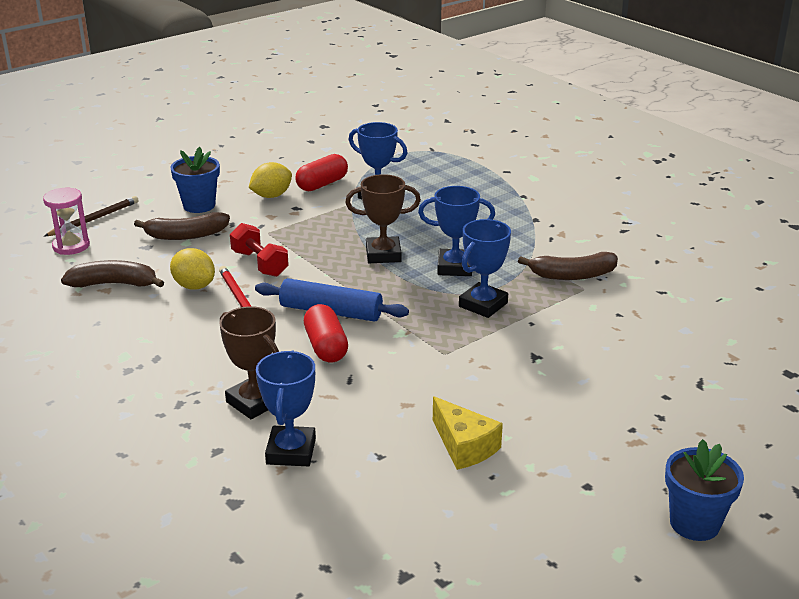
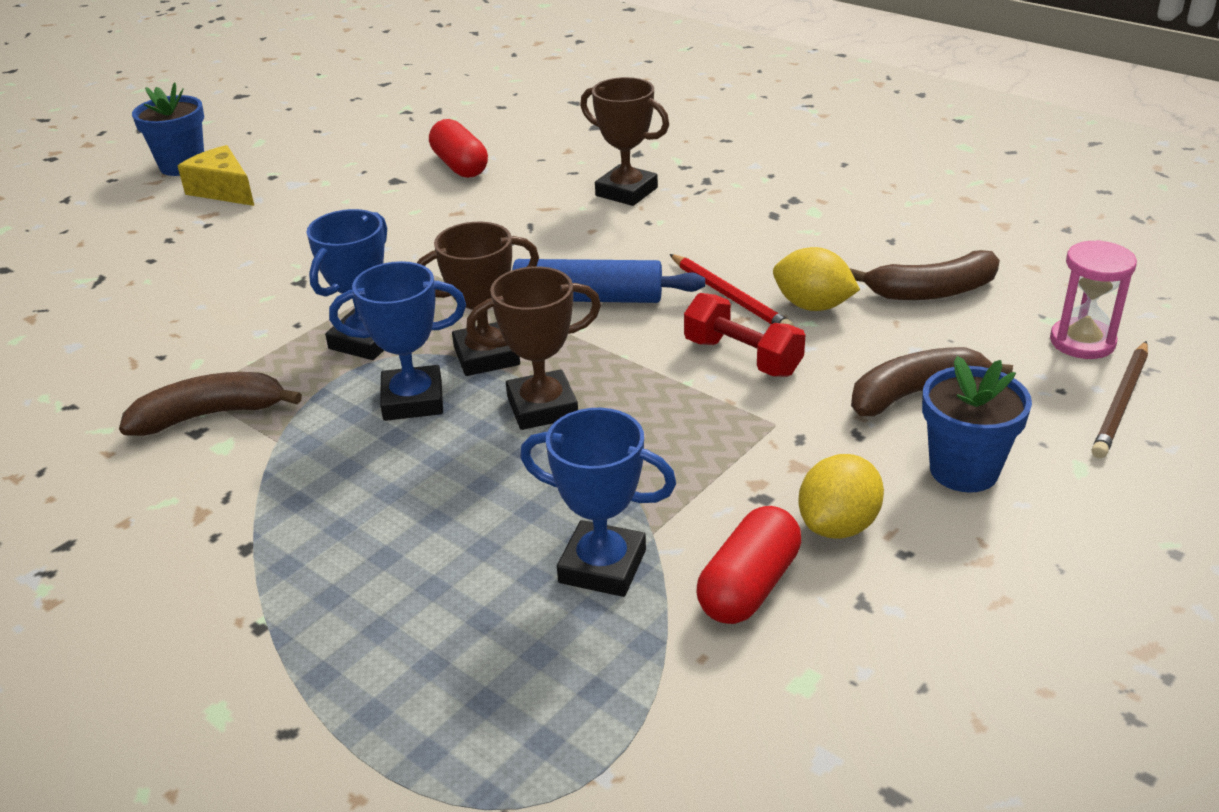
camera: 170 degrees right, 5 degrees up
blue trophy [256,351,316,466] -> none
red capsule [304,304,348,363] -> red capsule moved to [429,119,488,178]
yellow cheese [433,396,503,470] -> yellow cheese moved to [178,145,254,206]
none -> brown trophy [417,222,539,376]

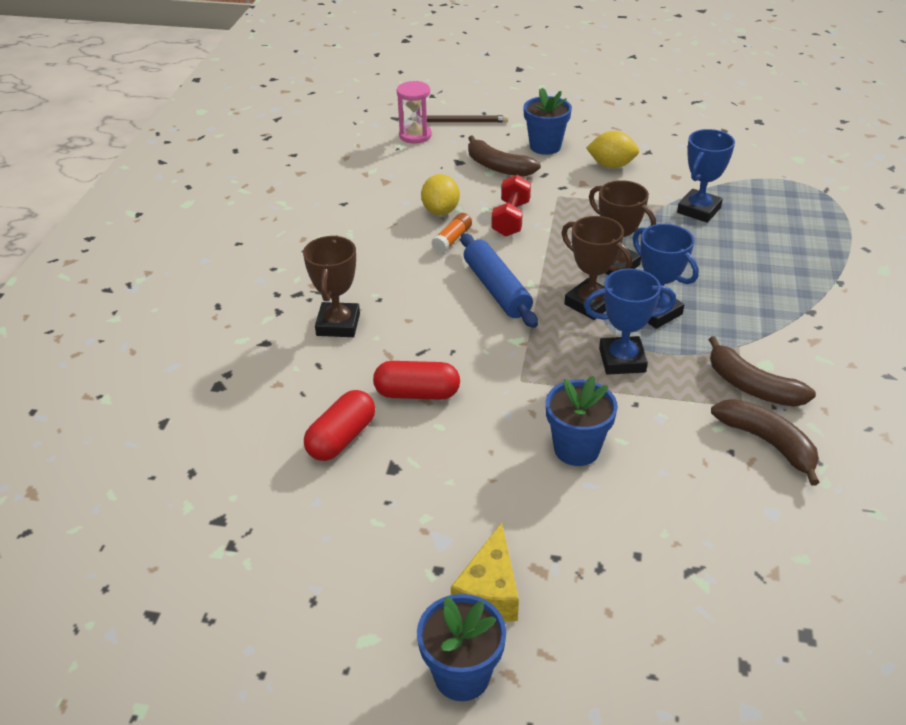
camera: 120 degrees left, 5 degrees up
blue trophy [520,408,676,597] -> blue trophy turned 45 degrees clockwise [677,129,735,223]
red pencil [669,254,794,326] -> orange glue stick [431,213,472,253]
red capsule [696,506,801,624] -> red capsule moved to [373,361,460,400]
brown banana [850,250,1000,300] -> brown banana moved to [711,399,820,485]
none -> blue flower pot [546,376,618,466]

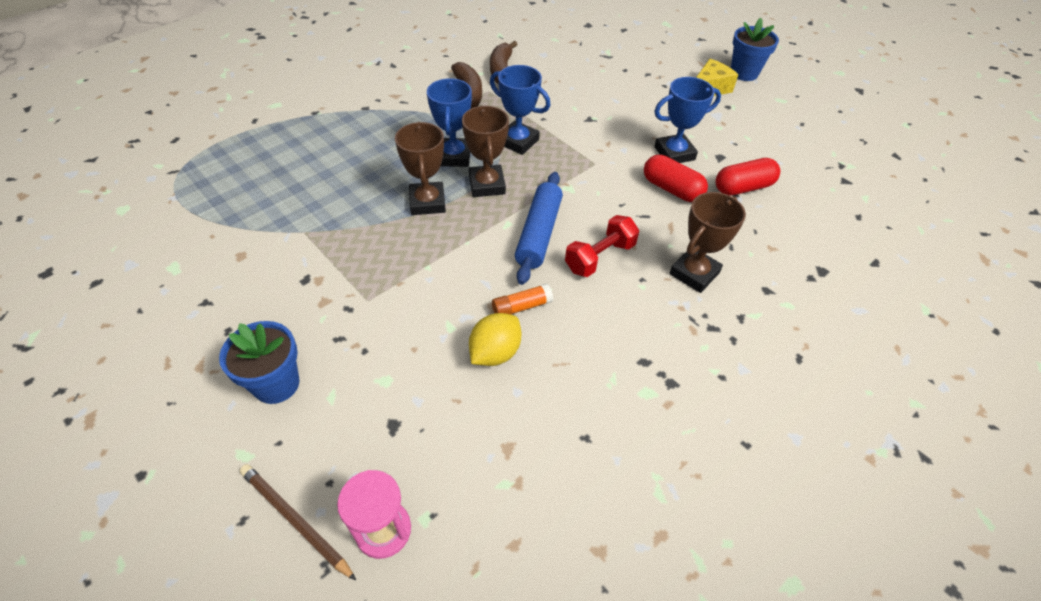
camera: 145 degrees left, 10 degrees up
brown banana [468,135,541,177] -> none
red dumbbell [491,175,531,237] -> red dumbbell moved to [565,215,639,277]
blue flower pot [546,376,618,466] -> none
yellow lemon [586,131,639,168] -> none
blue trophy [677,129,735,223] -> blue trophy moved to [654,77,721,163]

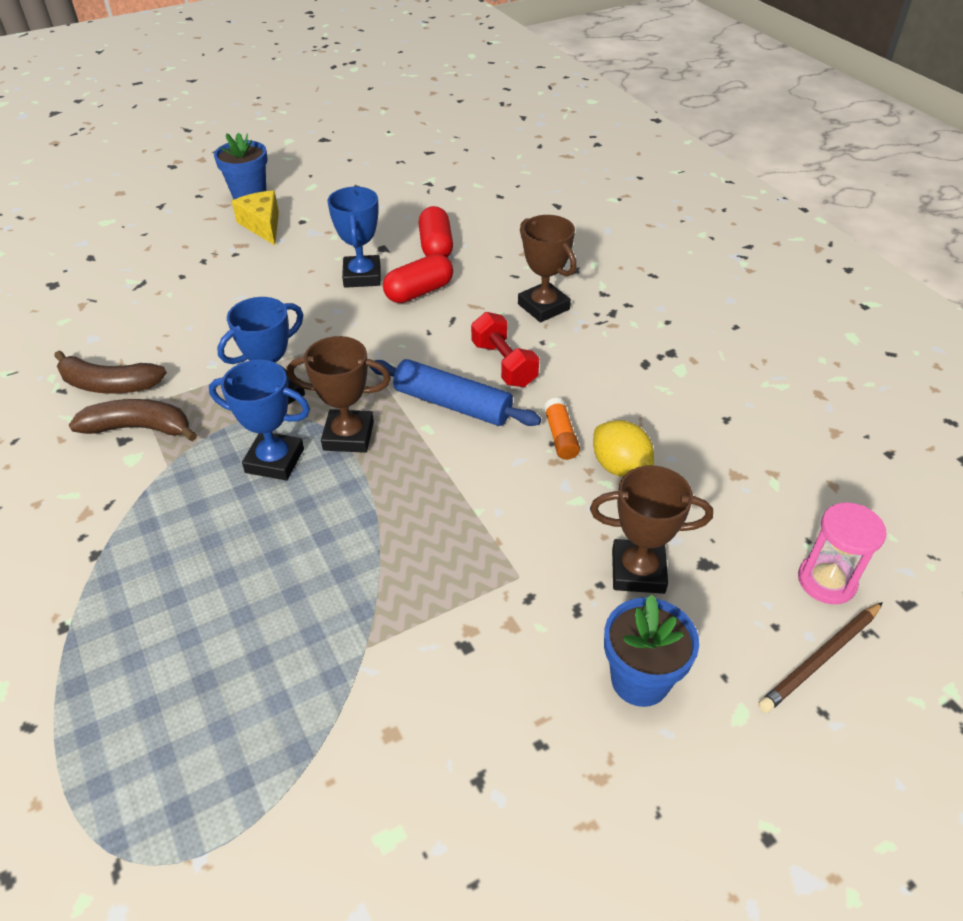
camera: 75 degrees left, 5 degrees down
brown trophy [395,122,446,215] -> brown trophy moved to [590,465,713,594]

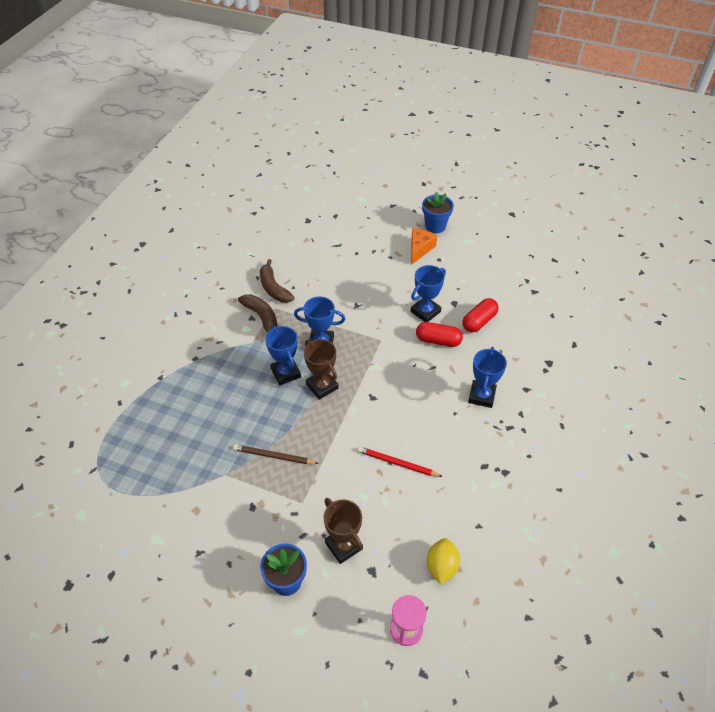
camera: 50 degrees right, 5 degrees up
yellow cheese [232,191,279,245] -> orange cheese [411,228,437,265]
blue rolling pin [369,359,541,426] -> none
red dumbbell [471,312,539,387] -> none
brown trophy [518,215,576,322] -> blue trophy [468,347,507,408]
orange glue stick [544,398,580,460] -> red pencil [357,446,443,477]
yellow lemon [593,420,654,477] -> yellow lemon moved to [427,538,460,585]
brown pencil [758,602,883,713] -> brown pencil moved to [233,444,319,464]

